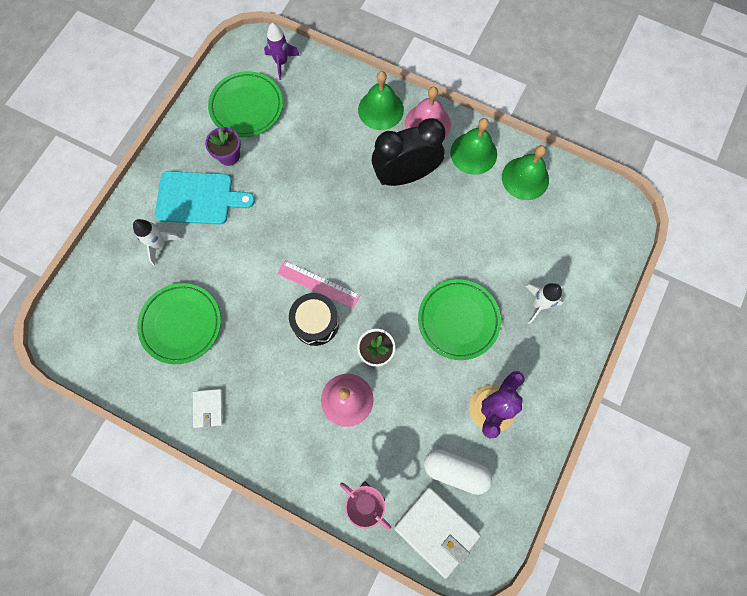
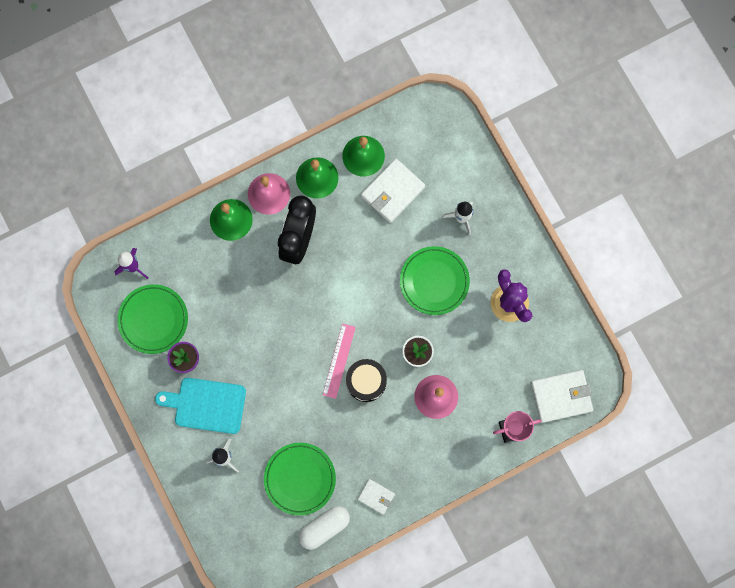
camera: 55 degrees left, 5 degrees up
turquoise cutting board [155,171,255,225] -> turquoise cutting board turned 120 degrees counterclockwise [155,378,246,434]
pink ruler [277,260,361,309] -> pink ruler turned 45 degrees counterclockwise [323,323,356,399]
white capsule [424,449,492,495] -> white capsule moved to [299,506,350,550]
none -> white wallet [361,159,425,223]

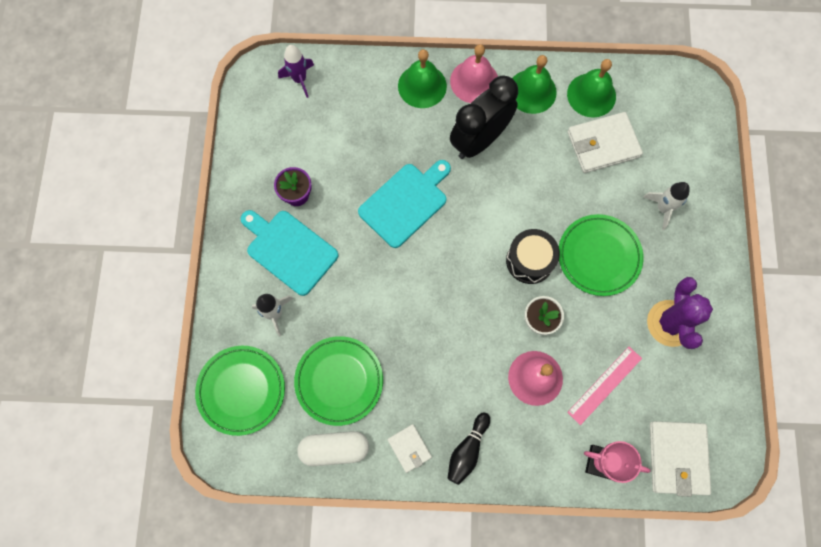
camera: 30 degrees right, 5 degrees down
green plate [117,284,188,354] -> green plate moved to [195,346,285,436]
pink ruler [323,323,356,399] -> pink ruler moved to [567,347,642,425]
black drum [346,359,387,402] -> black drum moved to [506,229,560,284]
white wallet [531,370,593,423] -> white wallet turned 75 degrees clockwise [650,421,711,497]
none -> turquoise cutting board [358,160,451,248]
none -> black bowling pin [447,412,490,485]

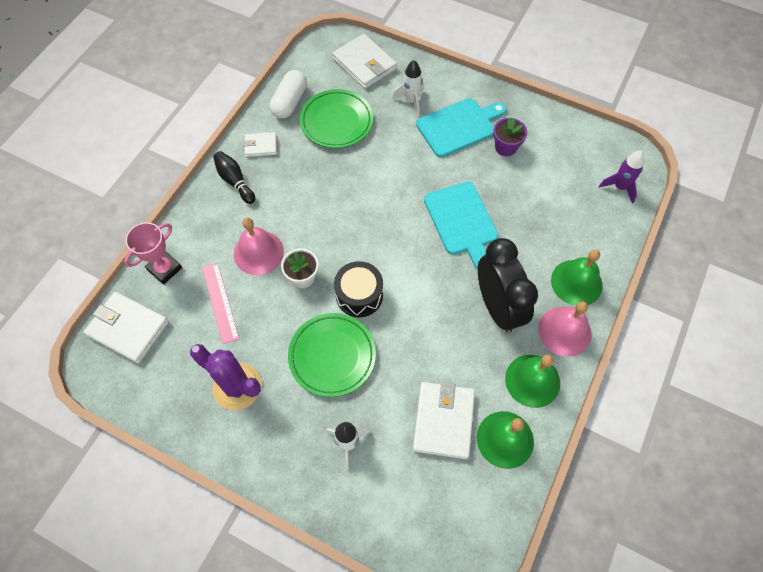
camera: 115 degrees right, 10 degrees down
green plate [195,346,285,436] -> white wallet [332,34,397,89]

